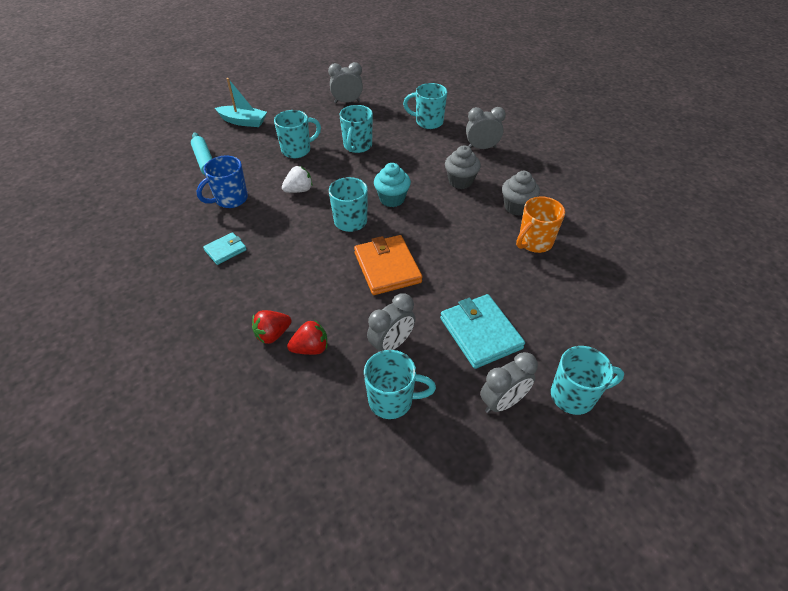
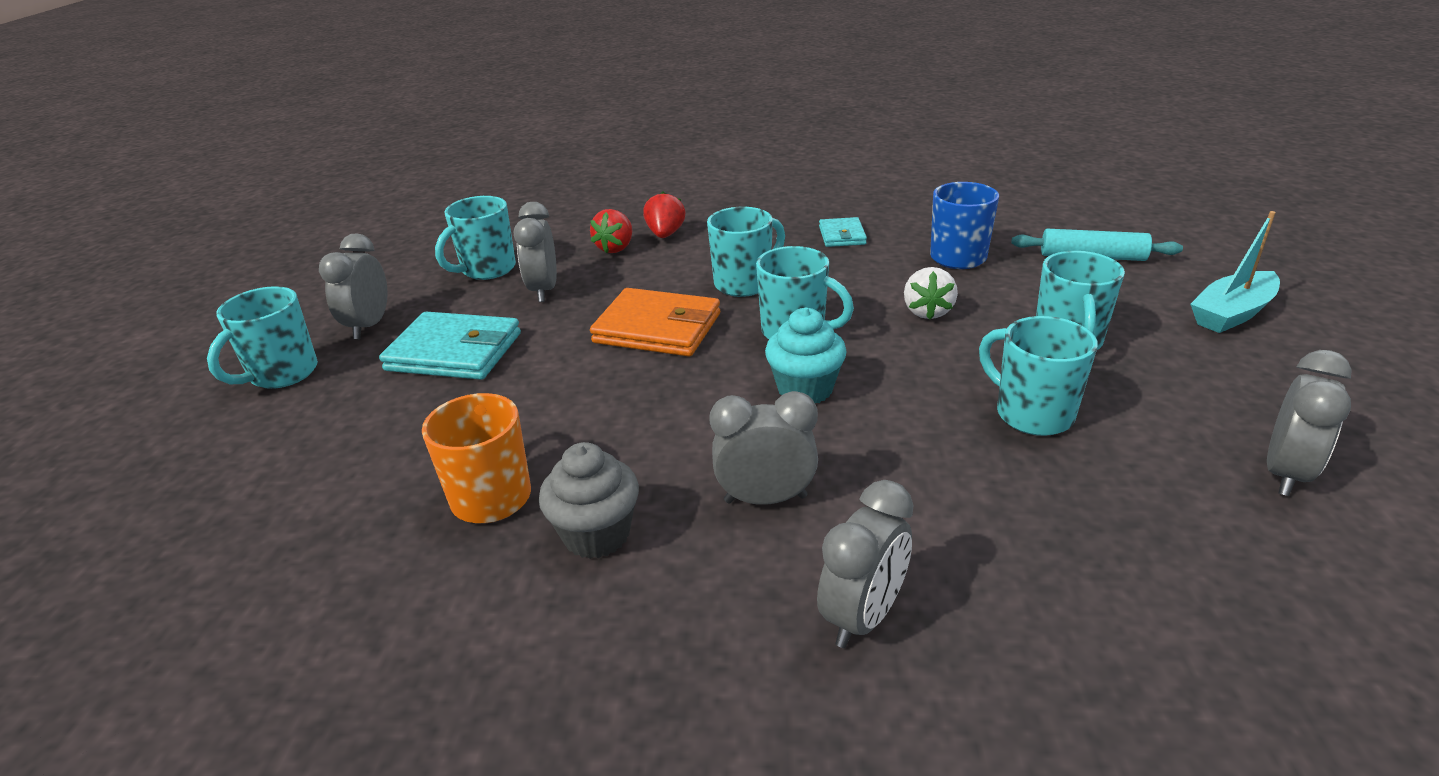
camera: 130 degrees right, 15 degrees down
turquoise mug [403,83,447,129] -> turquoise mug moved to [707,207,785,297]
grey cupcake [445,145,481,189] -> grey clock [709,391,818,505]

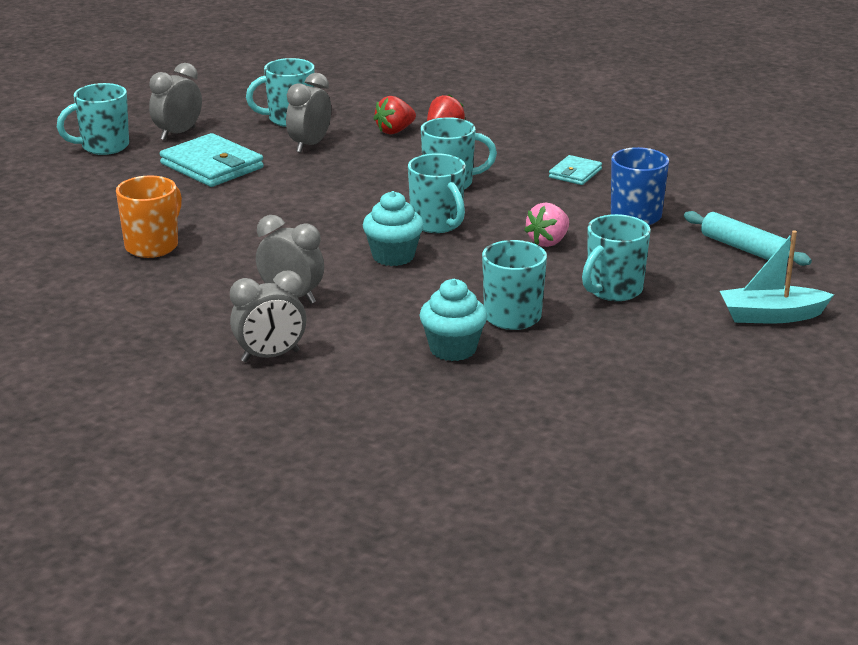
camera: 30 degrees right, 5 degrees down
grey cupcake [539,442,639,559] -> none
orange wallet [590,288,720,357] -> none
white strawberry [904,267,958,320] -> pink strawberry [524,203,569,247]
grey clock [1267,350,1352,496] -> none
none -> turquoise cupcake [420,279,488,361]

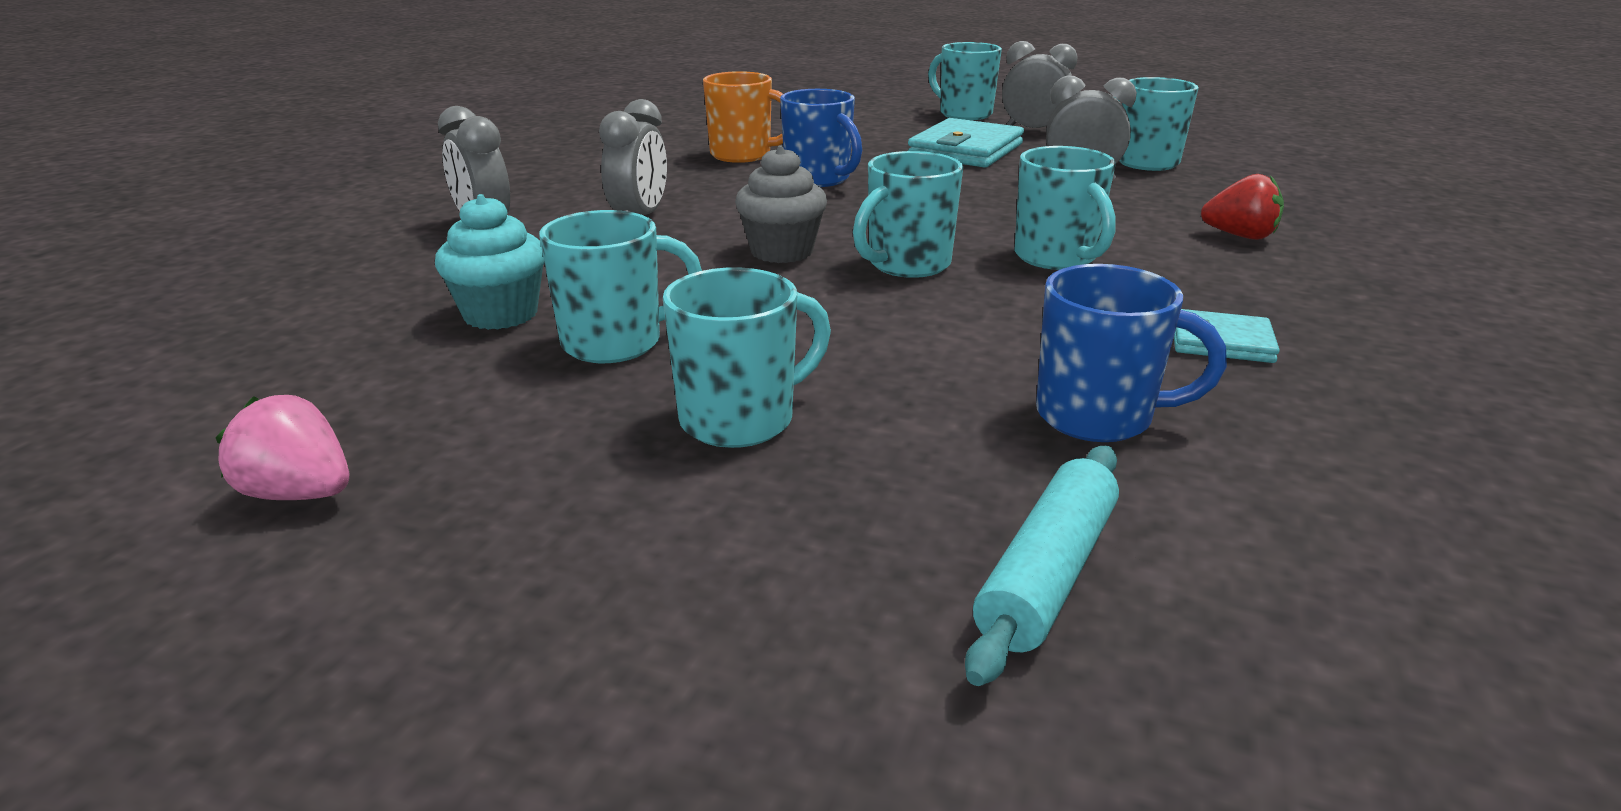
camera: 75 degrees right, 0 degrees up
turquoise cupcake [363,191,424,266] -> grey cupcake [735,145,827,263]
red strawberry [373,96,416,134] -> none
pink strawberry [524,203,569,247] -> pink strawberry moved to [216,395,349,500]
turquoise mug [582,214,651,301] -> turquoise mug turned 120 degrees clockwise [663,267,831,448]
turquoise boat [720,231,834,324] -> none
none -> blue mug [780,89,862,187]

